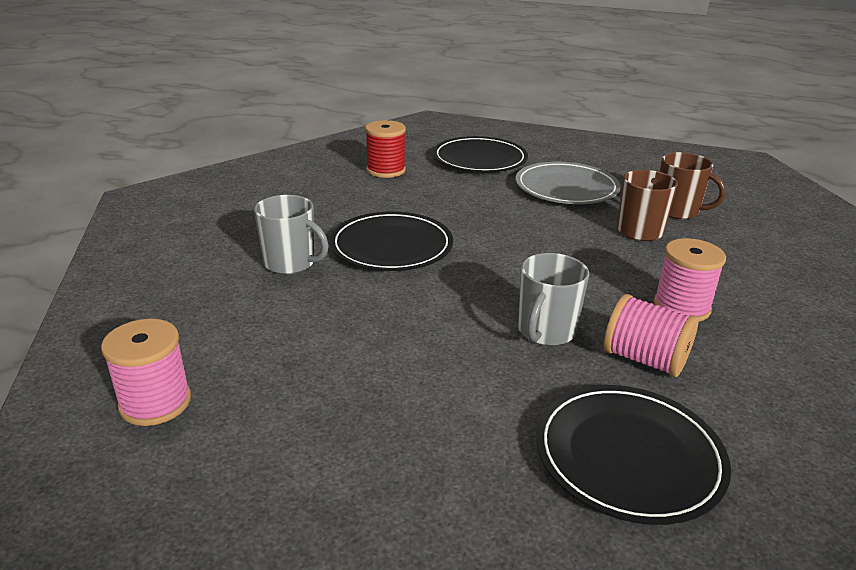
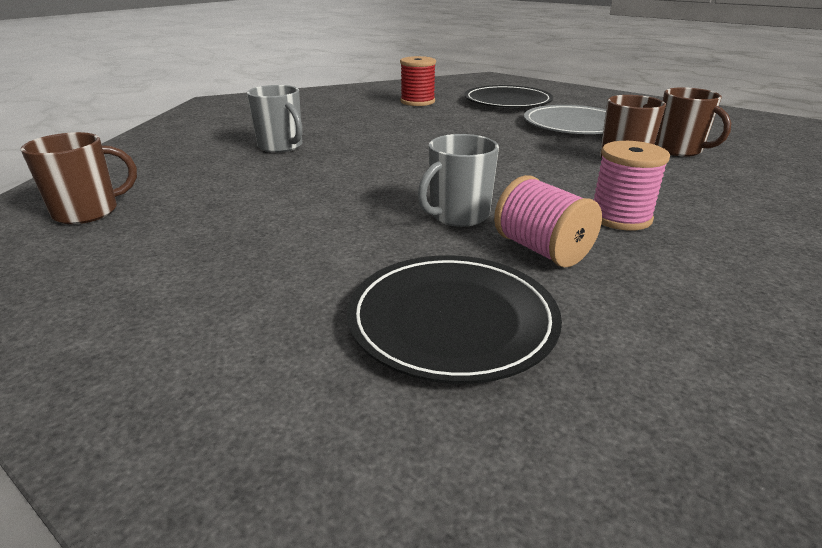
camera: 20 degrees right, 0 degrees up
pink spool [101,319,191,426] -> brown mug [20,132,137,224]
black plate [329,212,453,271] -> none

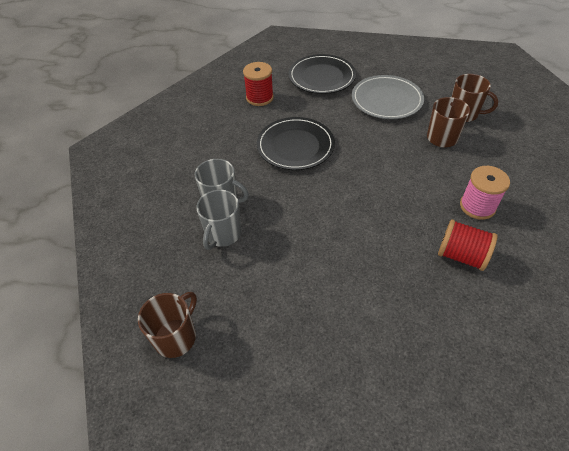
camera: 25 degrees left, 20 degrees up
black plate [347,255,562,384] -> black plate moved to [257,117,335,170]
grey mug [418,134,499,227] -> grey mug moved to [196,190,241,250]
pink spool [494,175,602,267] -> red spool [438,219,497,271]

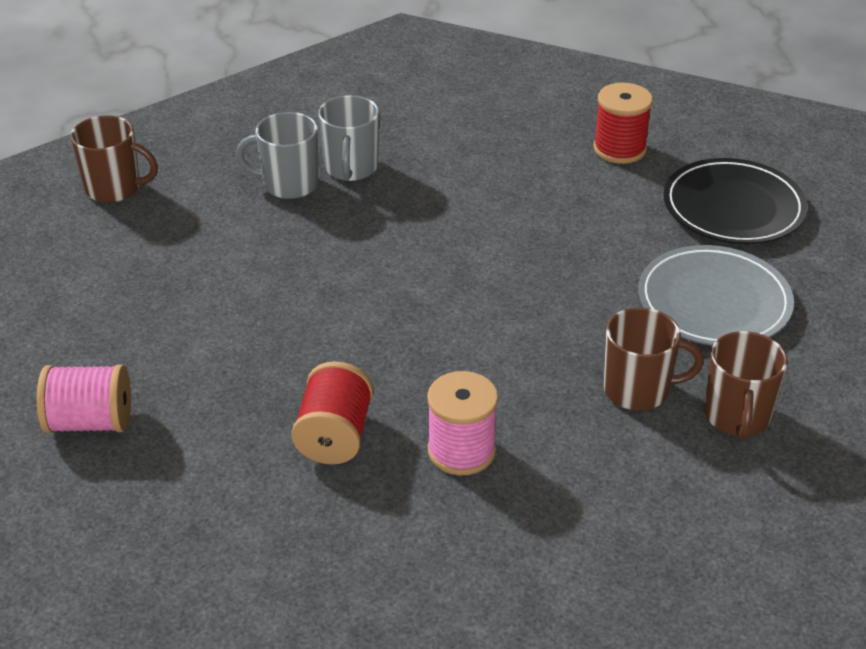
camera: 70 degrees right, 10 degrees down
black plate [257,117,335,170] -> none
none -> pink spool [37,364,131,433]

